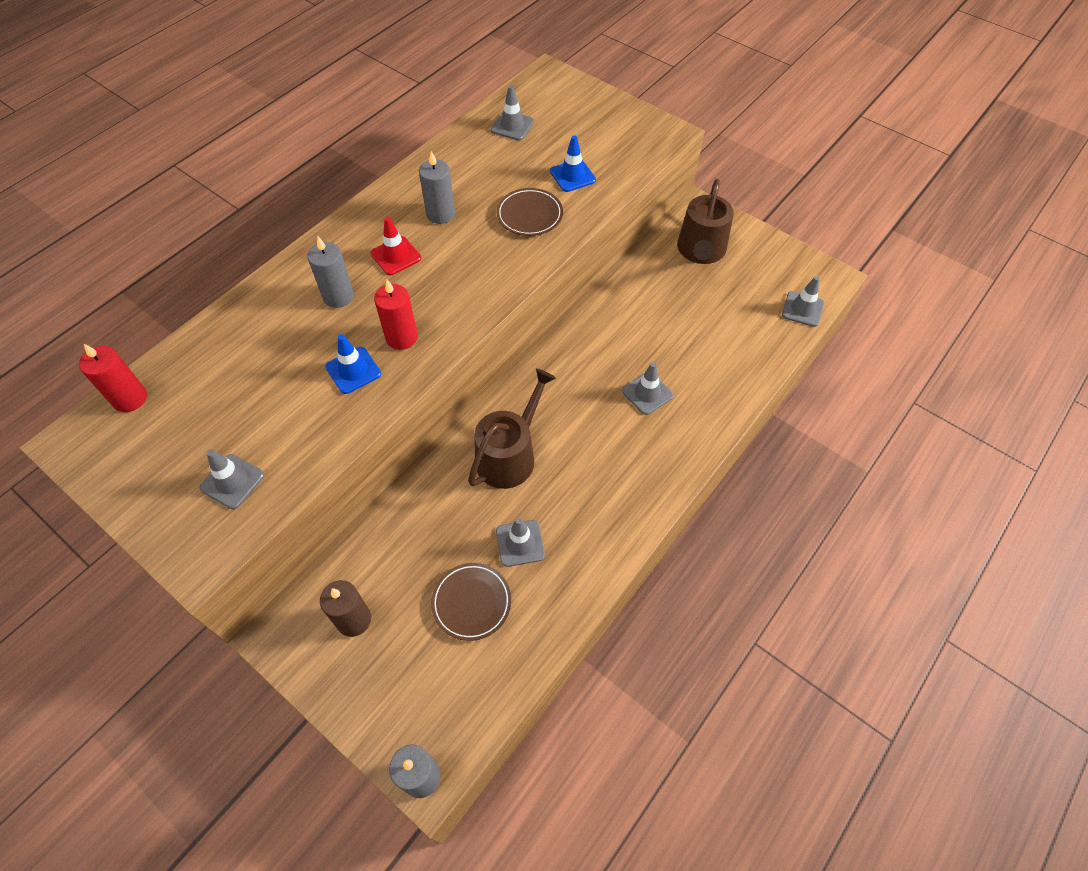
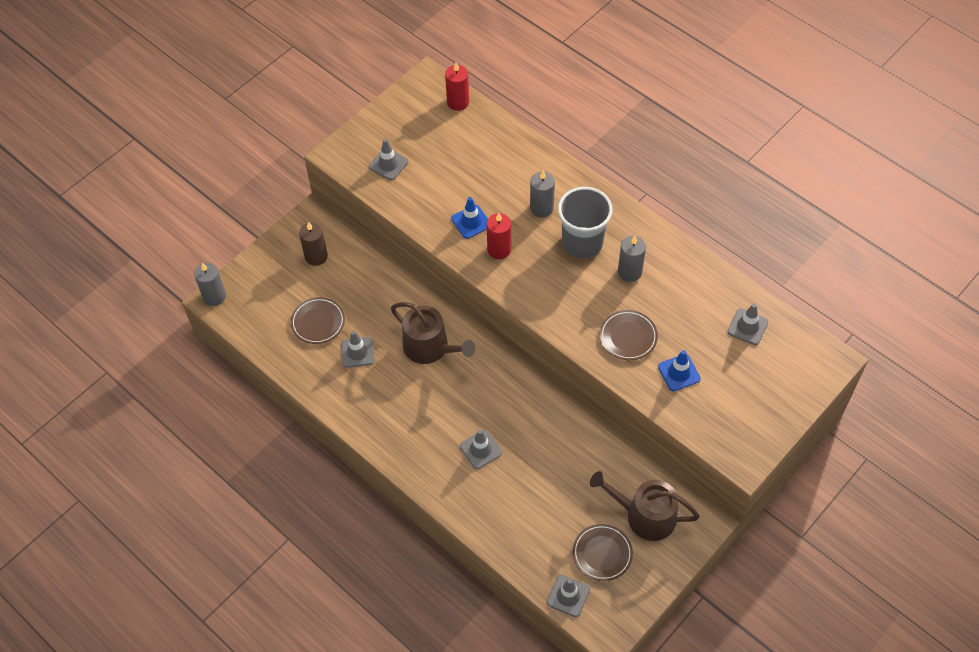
camera: 95 degrees right, 0 degrees up
red traffic cone [370,217,421,275] -> grey cup [558,187,613,258]
none -> brown plate [573,524,633,581]

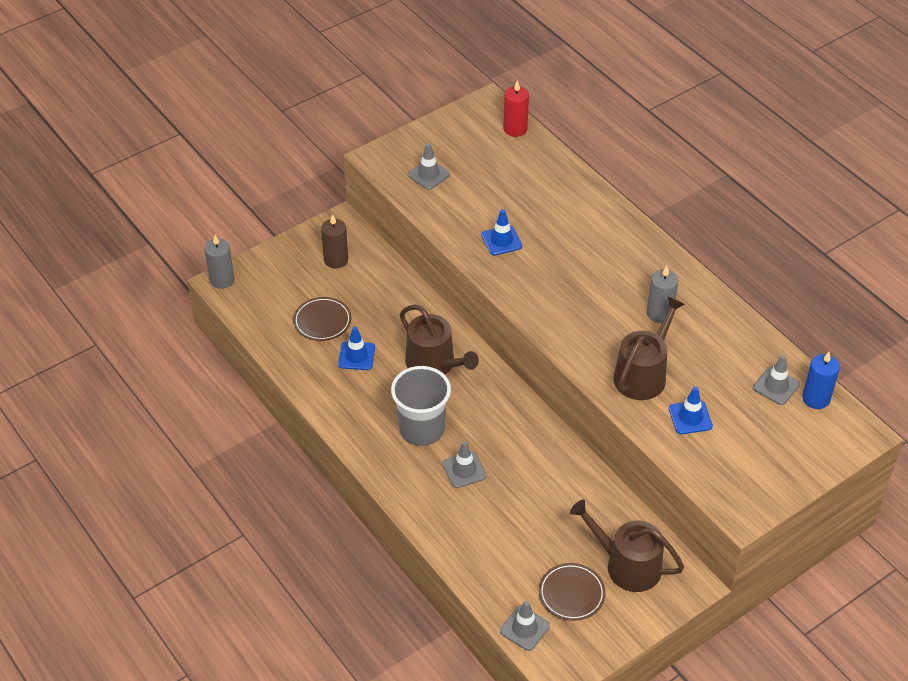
camera: 10 degrees right, 10 degrees down
grey traffic cone [341,331,375,368] -> blue traffic cone [338,327,375,370]
red candle [487,213,511,259] -> none
grey candle [530,171,555,218] -> none
grey cup [558,187,613,258] -> grey cup moved to [391,366,451,446]
brown plate [600,310,658,360] -> brown watering can [613,297,685,400]
none -> blue candle [802,352,840,409]

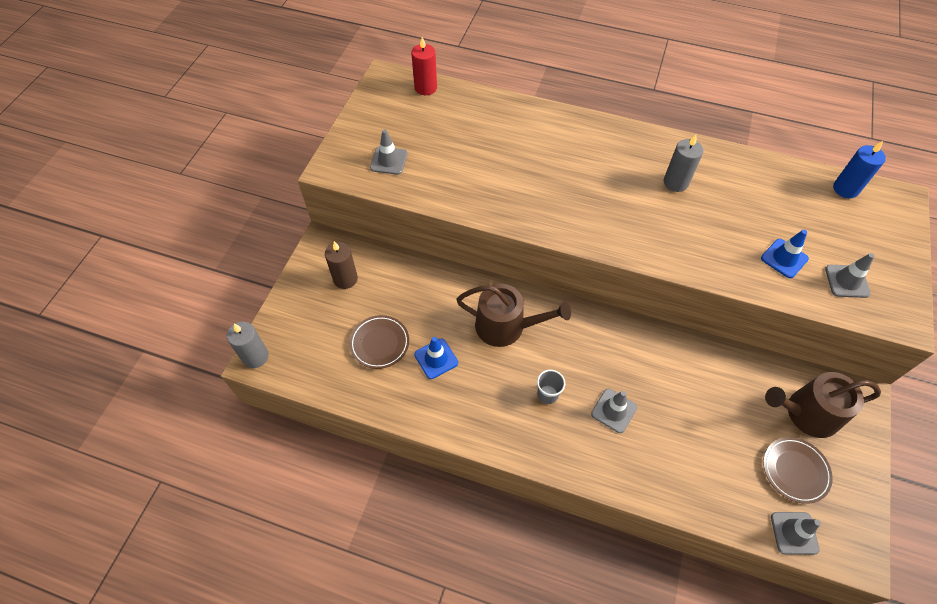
camera: 35 degrees left, 10 degrees up
grey cup [391,366,451,446] -> grey cup [537,370,565,404], size x0.46
blue traffic cone [482,209,522,256] -> none
brown watering can [613,297,685,400] -> none
grey traffic cone [753,355,800,405] -> grey traffic cone moved to [825,253,875,298]

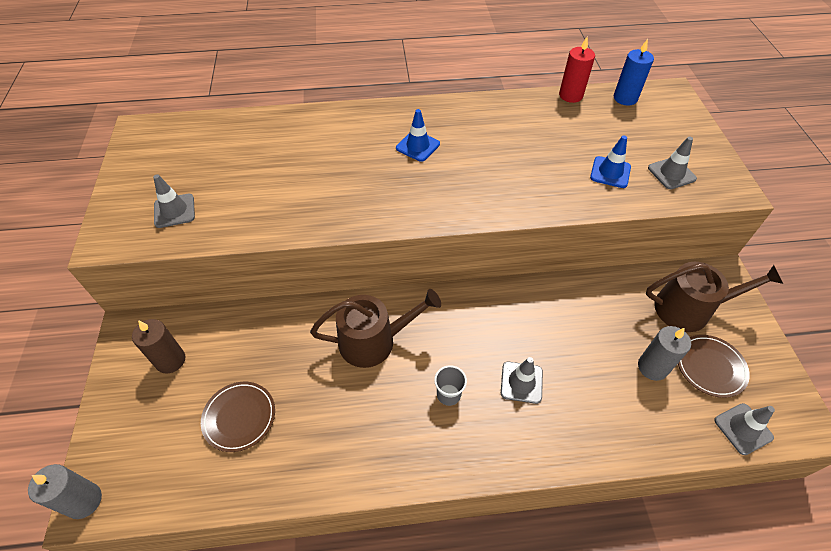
camera: 25 degrees left, 5 degrees down
red candle [411,37,437,95] -> red candle moved to [559,37,595,103]
blue traffic cone [414,337,458,379] -> blue traffic cone moved to [396,109,440,162]
grey candle [664,135,703,192] -> grey candle moved to [638,326,691,381]
brown watering can [765,372,881,438] -> brown watering can turned 150 degrees counterclockwise [646,262,783,332]

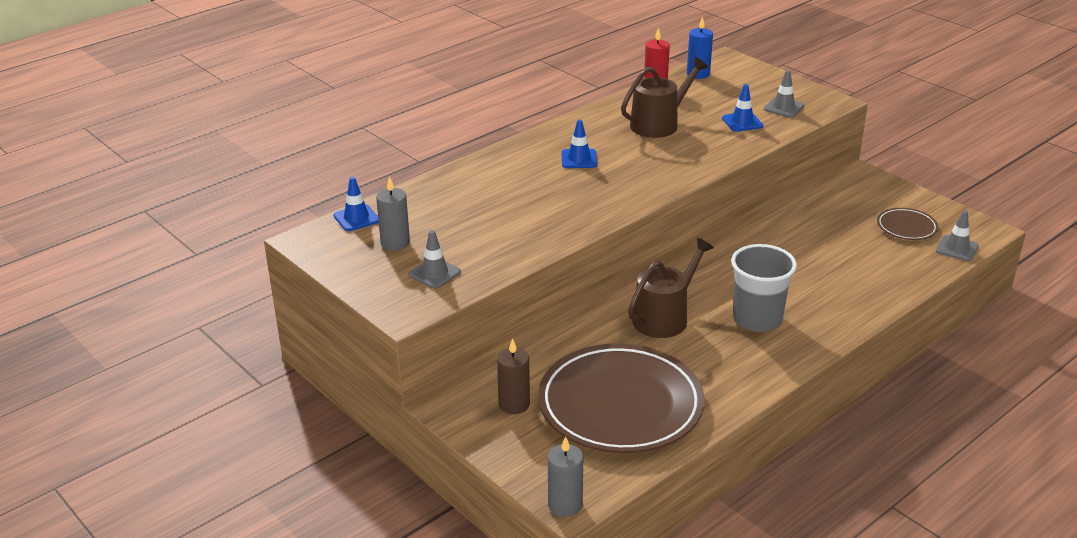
camera: 35 degrees left, 20 degrees down
brown plate [201,382,275,452] -> brown plate [538,343,705,453], size x2.28
grey cup [434,365,467,406] -> grey cup [731,244,797,332], size x2.16
grey traffic cone [501,357,543,404] -> none
grey candle [638,326,691,381] -> grey candle moved to [376,176,410,251]
brown watering can [646,262,783,332] -> brown watering can moved to [621,57,708,138]
none -> blue traffic cone [333,177,379,231]

